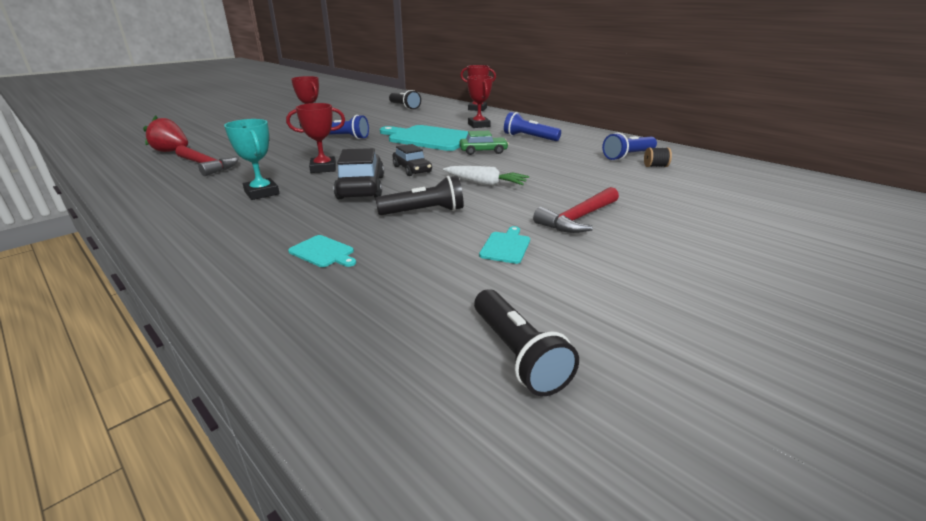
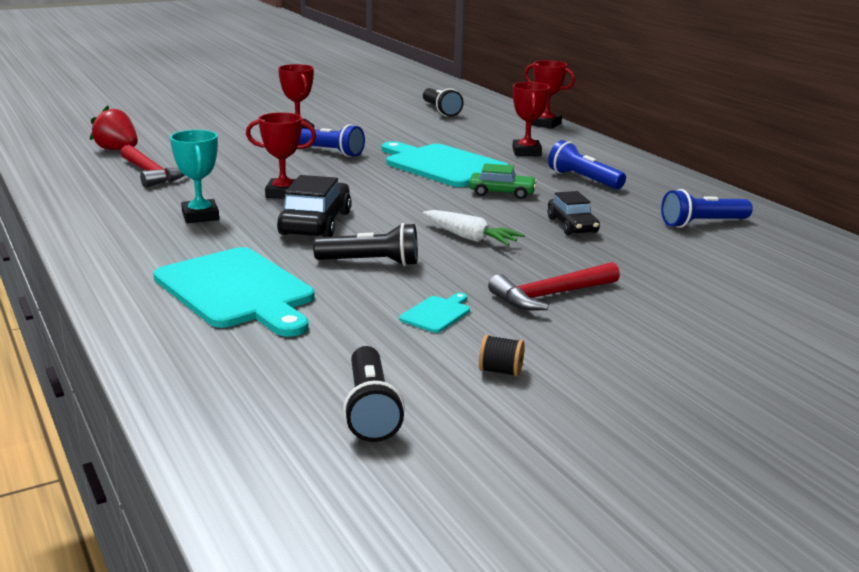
camera: 15 degrees right, 5 degrees down
turquoise cutting board [288,235,356,267] -> turquoise cutting board [153,247,315,337], size x2.41
black car [392,144,432,176] -> black car moved to [547,191,600,235]
black spool [644,147,672,167] -> black spool moved to [479,335,525,377]

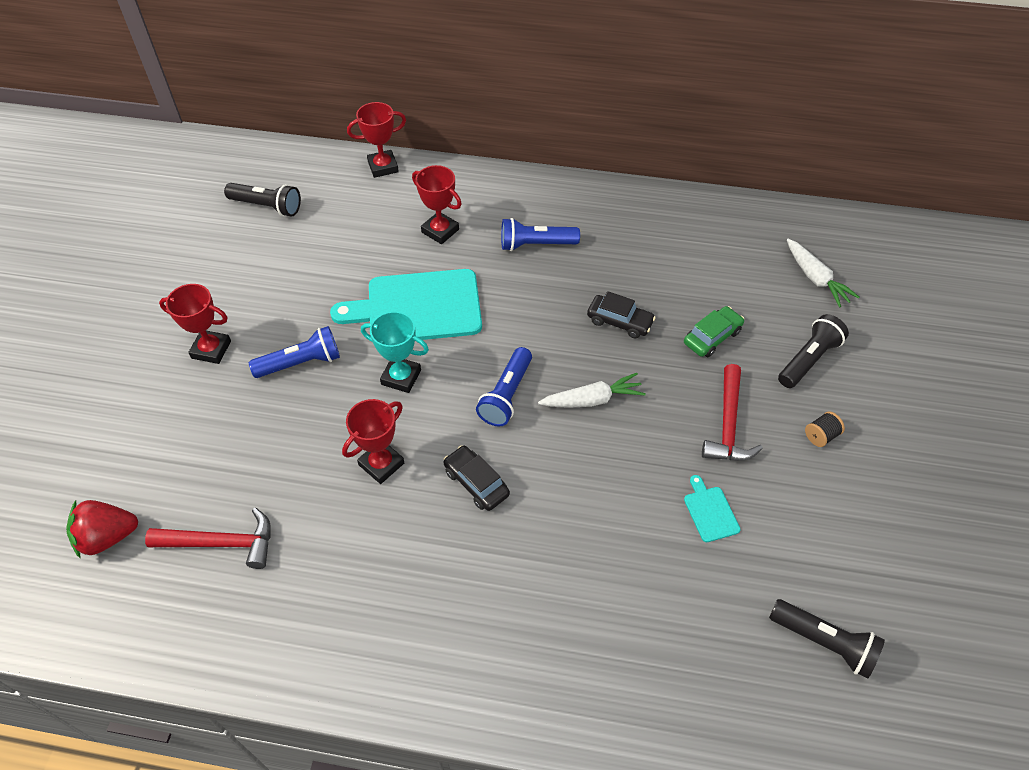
camera: 50 degrees left, 30 degrees up
turquoise cutting board [153,247,315,337] -> none
turquoise trophy [170,130,219,223] -> turquoise trophy moved to [361,311,429,393]
black car [277,175,352,237] -> black car [443,445,510,511], size x0.64
black flashlight [313,223,418,266] -> black flashlight moved to [778,314,849,388]
green car [469,163,537,199] -> green car moved to [684,306,744,357]
black spool [479,335,525,377] -> black spool moved to [805,411,845,447]
blue flashlight [661,189,753,228] -> blue flashlight moved to [476,347,532,426]
none -> white carrot [787,239,859,308]

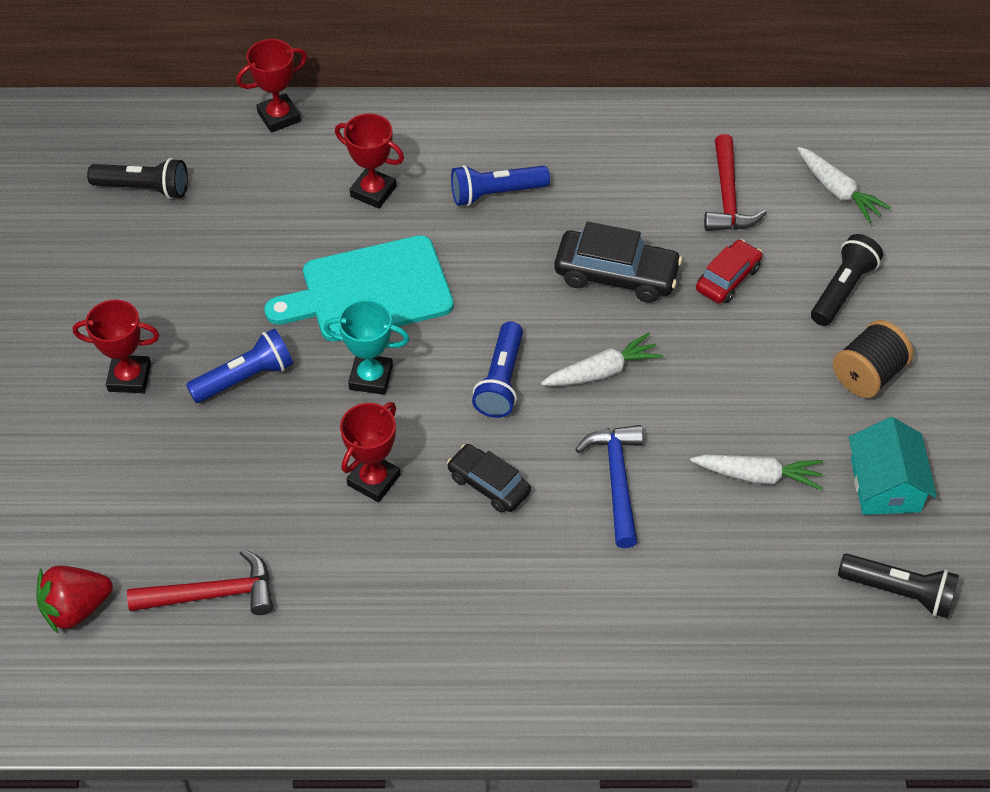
camera: 10 degrees left, 0 degrees up
black car [587,291,656,338] -> black car [554,222,682,303], size x1.56
green car [684,306,744,357] -> red car [696,239,762,303]
turquoise cutting board [684,475,740,542] -> white carrot [690,455,823,490]
red hammer [702,364,763,460] -> red hammer moved to [704,134,766,231]
black spool [805,411,845,447] -> black spool [833,320,913,398], size x1.85
none -> blue hammer [575,425,643,548]
none -> turquoise house [849,417,937,515]

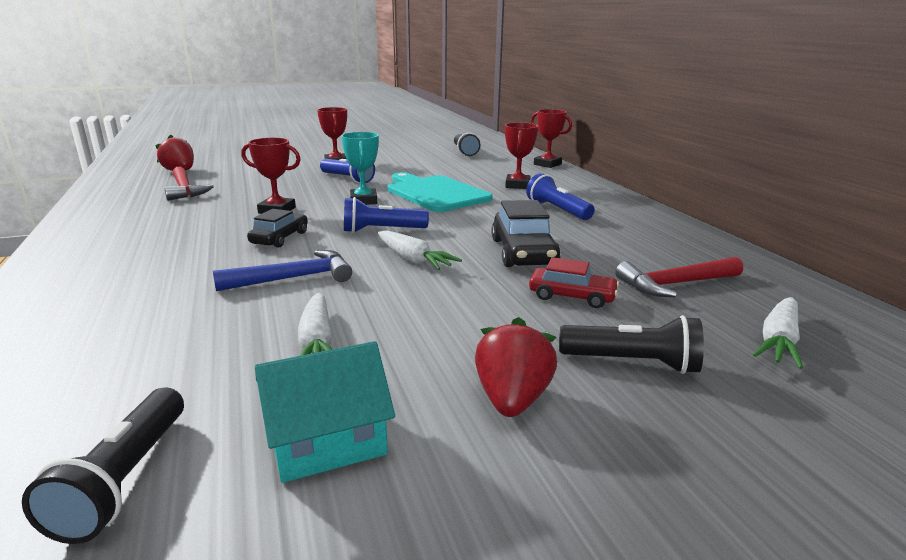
camera: 70 degrees right, 30 degrees down
black spool [833,320,913,398] -> red strawberry [475,317,557,417]

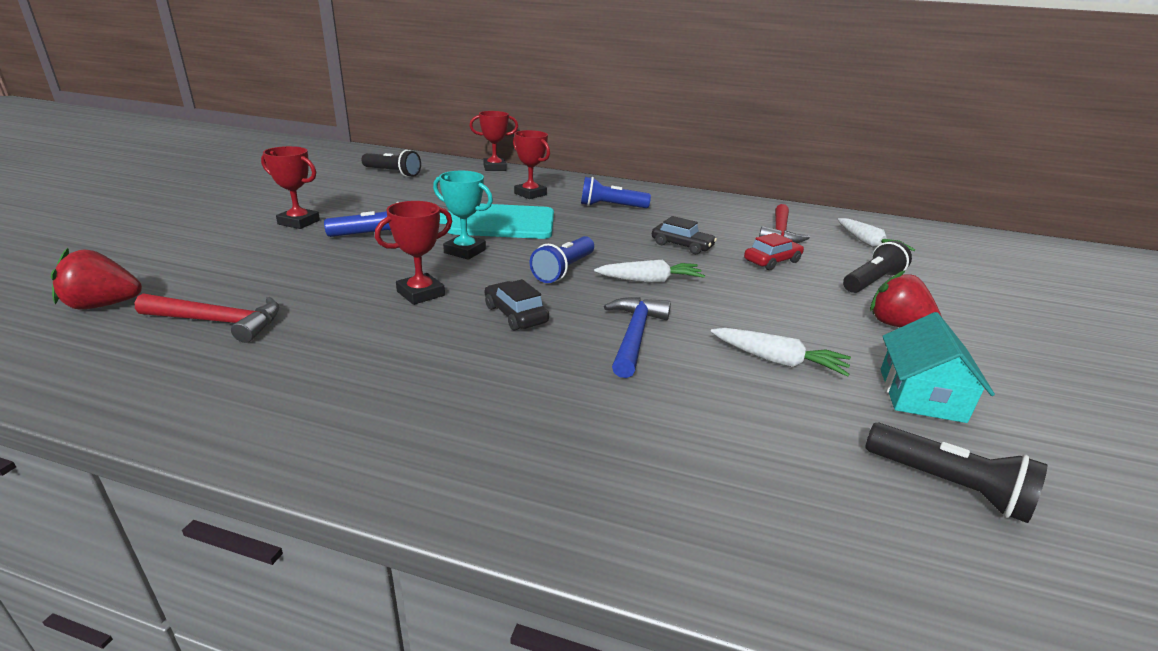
camera: 55 degrees left, 5 degrees up
black car [491,200,561,267] -> black car [652,216,717,254], size x0.64

